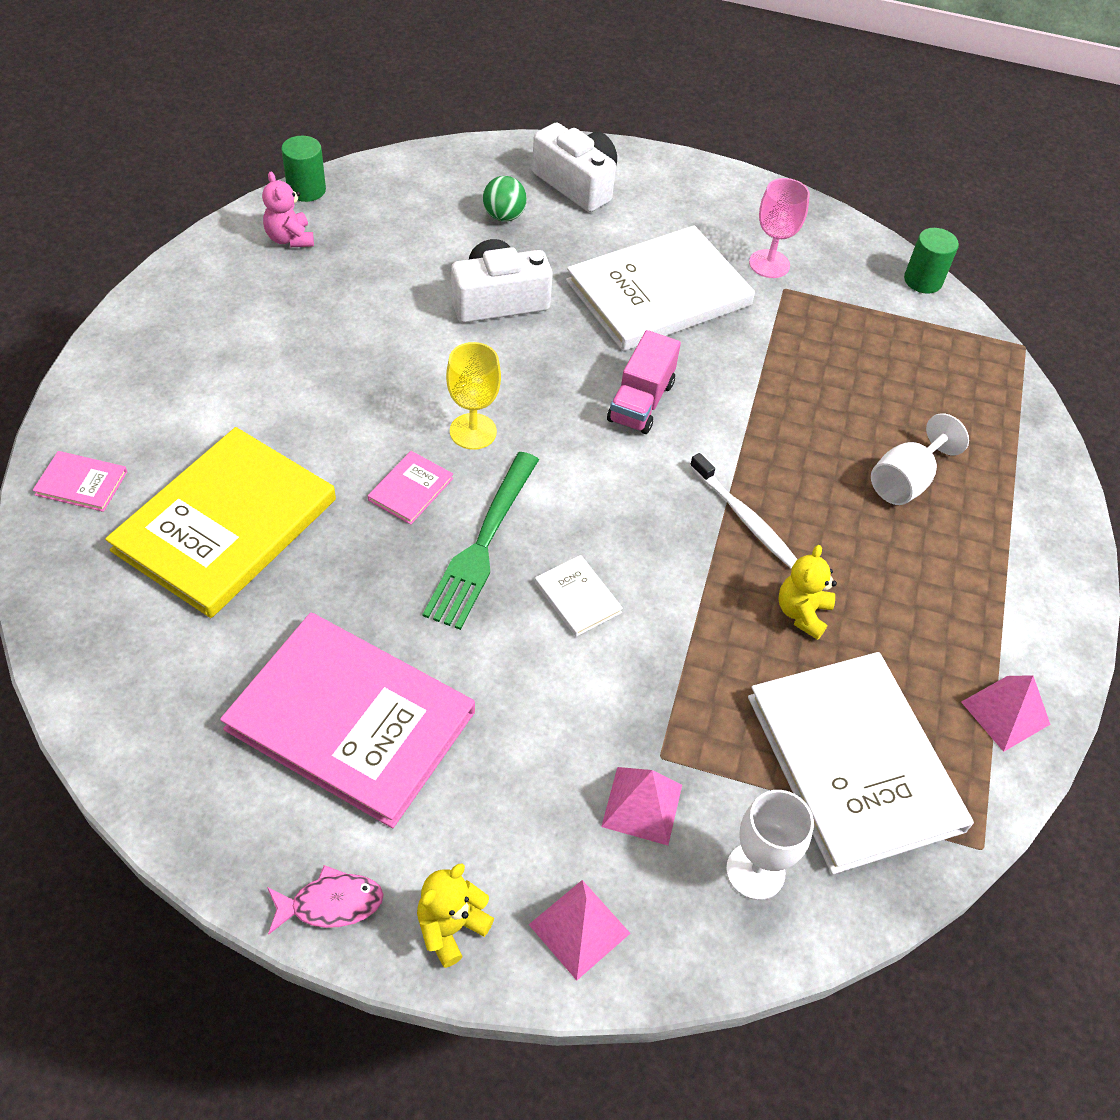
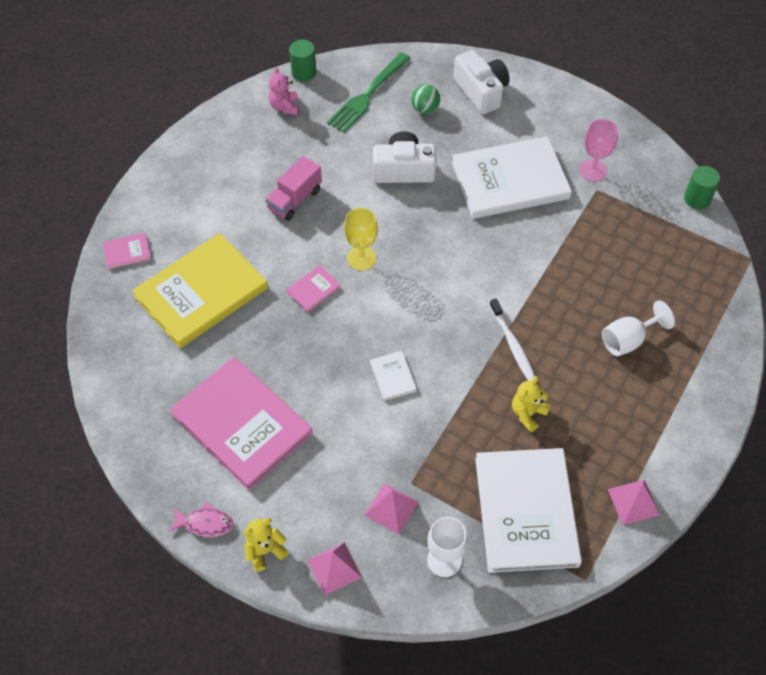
camera: 20 degrees right, 5 degrees up
pink book [33,451,127,512] -> pink book turned 45 degrees counterclockwise [103,232,152,270]
green fork [423,452,539,630] -> green fork moved to [327,52,410,133]
pink truck [607,330,681,434] -> pink truck moved to [265,156,322,221]

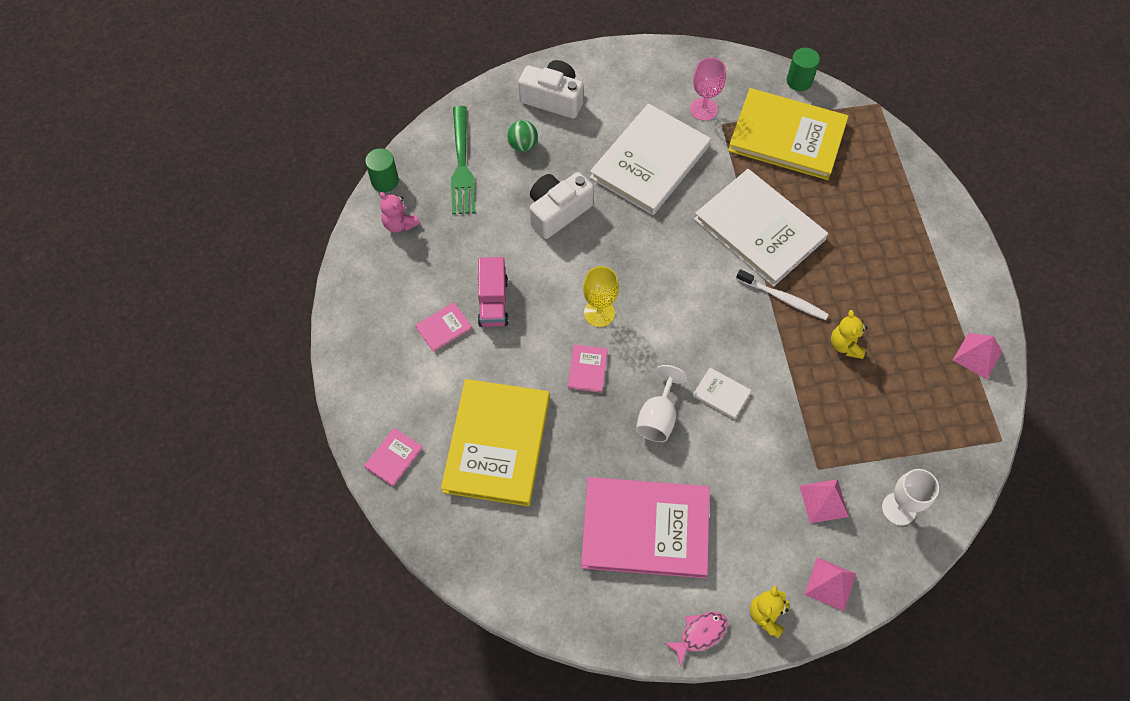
camera: 40 degrees left, 5 degrees up
white book [475,448,582,573] -> white book moved to [694,169,828,287]
white goblet [602,300,675,356] -> white goblet moved to [636,365,688,442]
none -> pink book [415,302,472,352]
none -> yellow book [728,88,849,180]

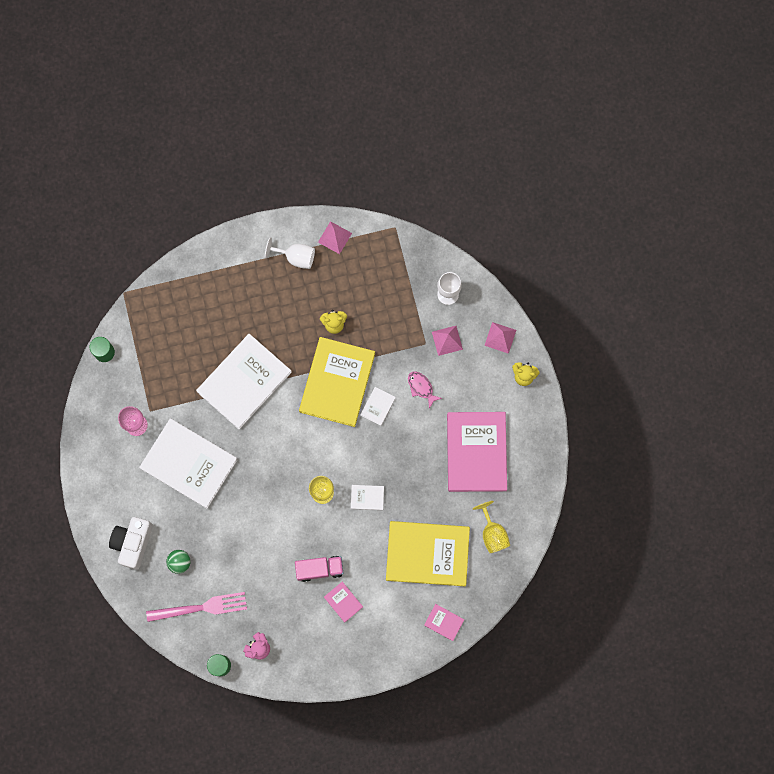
camera: 95 degrees left, 15 degrees up
green fork [451,106,475,214] -> pink fork [146,592,247,622]
white camera [530,172,594,239] -> none
pink book [568,345,608,393] -> white book [351,485,384,510]
white goblet [636,365,688,442] -> white goblet moved to [265,237,315,269]
pink fish [665,612,727,666] -> pink fish moved to [408,371,442,409]
yellow book [728,88,849,180] -> yellow book moved to [299,337,375,427]
white toothbrush [736,269,829,320] -> none
none -> yellow goblet [473,501,510,553]

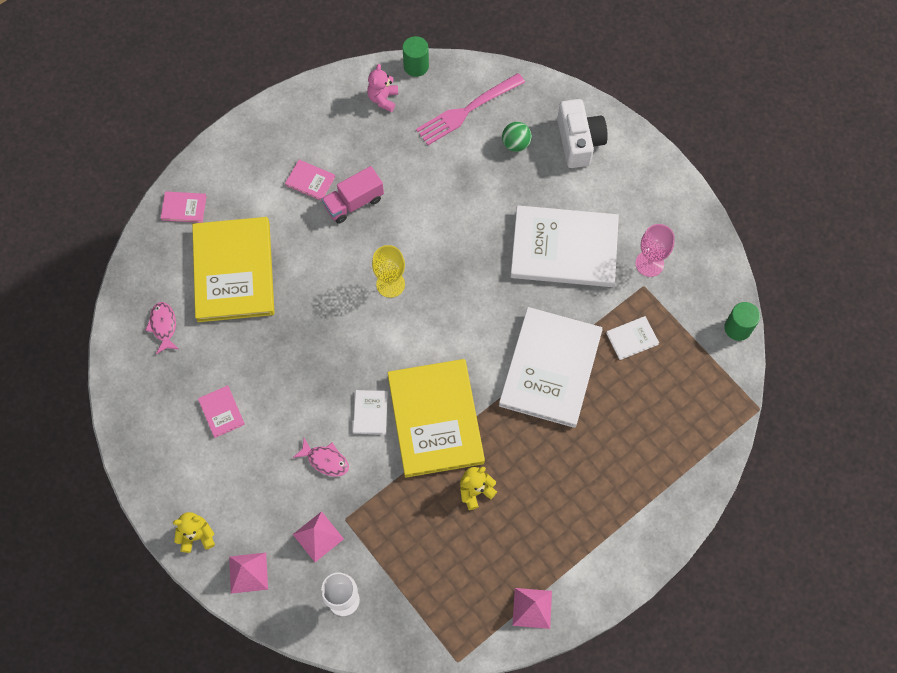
camera: 155 degrees right, 10 degrees down
white goblet [265,237,315,269] -> none
white book [351,485,384,510] -> white book moved to [606,316,659,360]
yellow book [386,521,470,586] -> yellow book turned 75 degrees counterclockwise [192,217,275,322]
pink book [447,412,507,492] -> pink book [198,385,245,438], size x0.41
yellow goblet [473,501,510,553] -> pink fish [145,302,178,354]

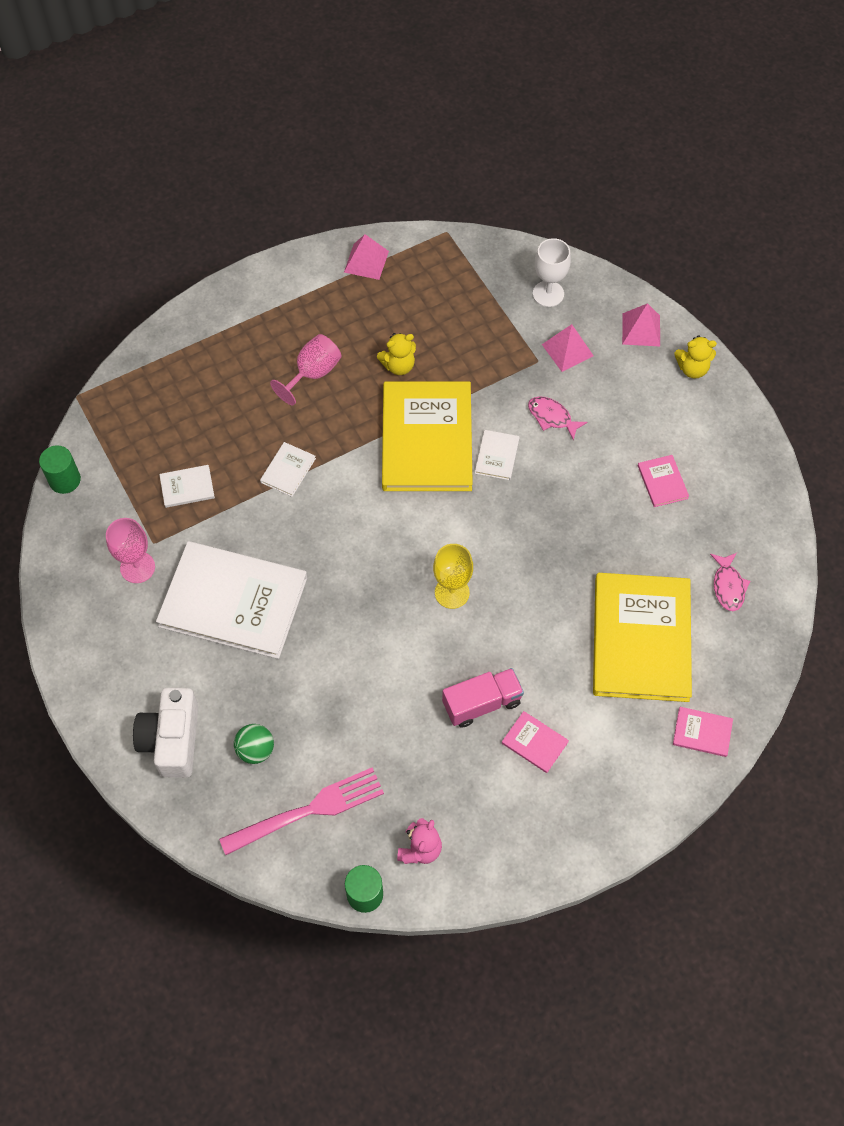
camera: 170 degrees left, 5 degrees down
white book [499,307,603,428] -> white book [260,442,316,497], size x0.41
none -> pink goblet [270,334,341,406]

